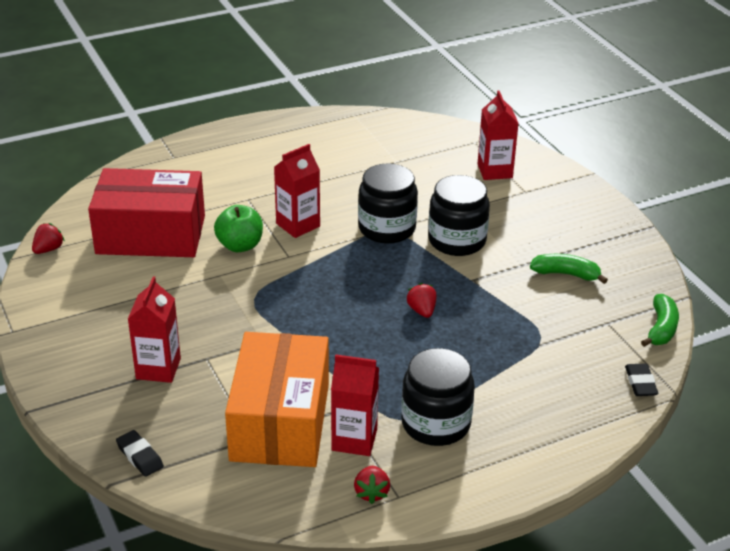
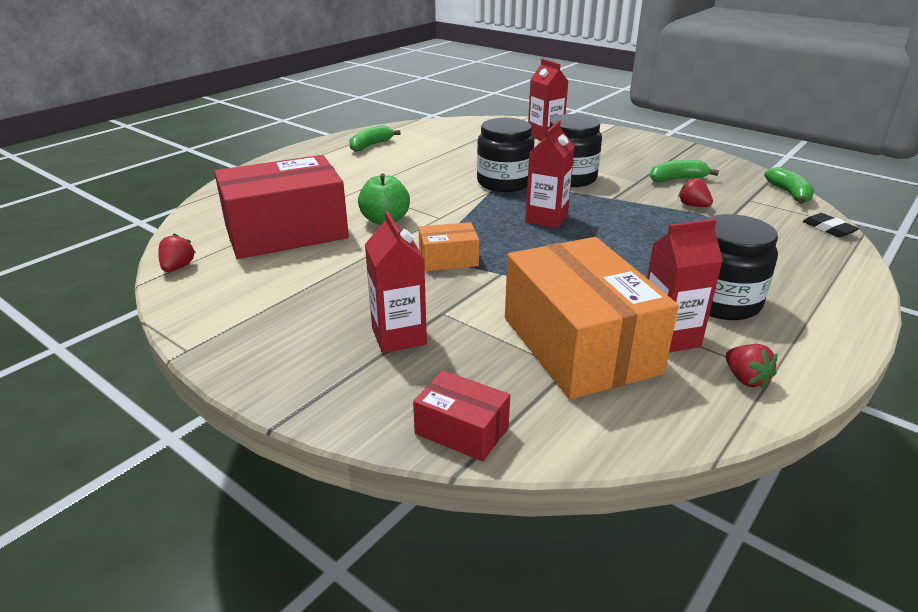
camera: 25 degrees left, 5 degrees down
black eraser [116,430,164,477] -> red box [413,370,510,462]
red carton [274,144,320,238] -> red carton moved to [525,120,575,228]
red strawberry [406,283,436,318] -> red strawberry moved to [678,177,713,207]
none -> green banana [349,125,401,152]
none -> orange box [418,222,479,271]

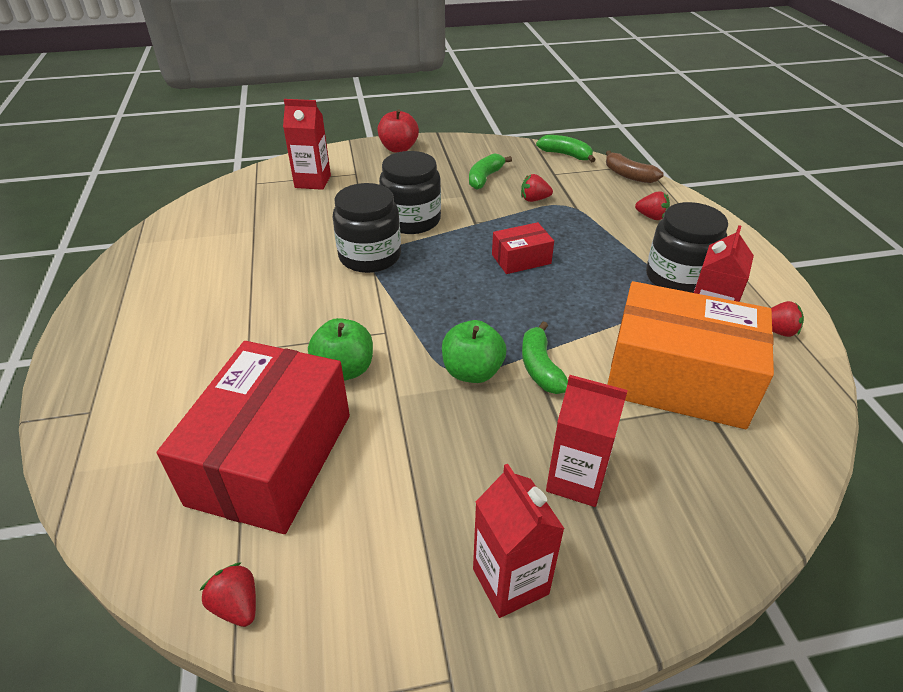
camera: 50 degrees left, 10 degrees up
green banana [349,125,401,152] -> green banana moved to [522,321,568,394]
red box [413,370,510,462] -> red box moved to [492,222,554,274]
orange box [418,222,479,271] -> green apple [442,320,506,383]
red carton [525,120,575,228] -> red carton moved to [473,464,565,618]
black eraser [802,213,859,237] -> brown banana [606,151,664,183]
none -> red apple [377,109,419,153]
none -> red strawberry [635,191,670,220]

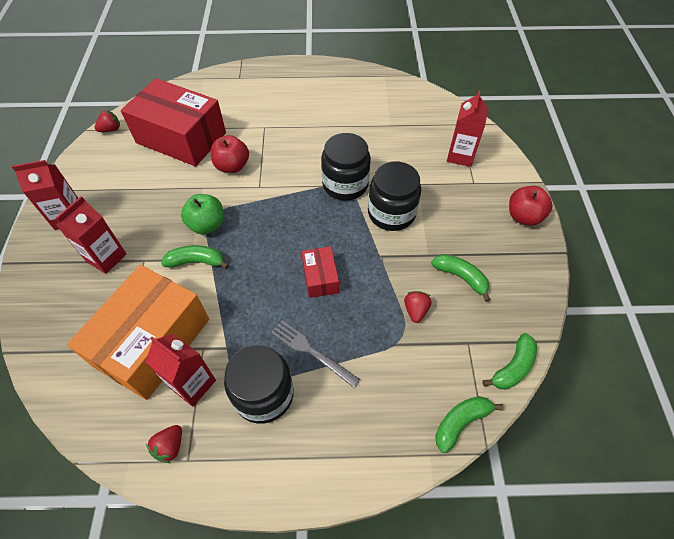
camera: 100 degrees right, 15 degrees up
green apple [308,318,373,381] -> red apple [211,135,249,173]
brown banana [606,151,664,183] -> green banana [435,396,504,453]
red strawberry [635,191,670,220] -> none
none -> grey fork [271,321,360,388]

